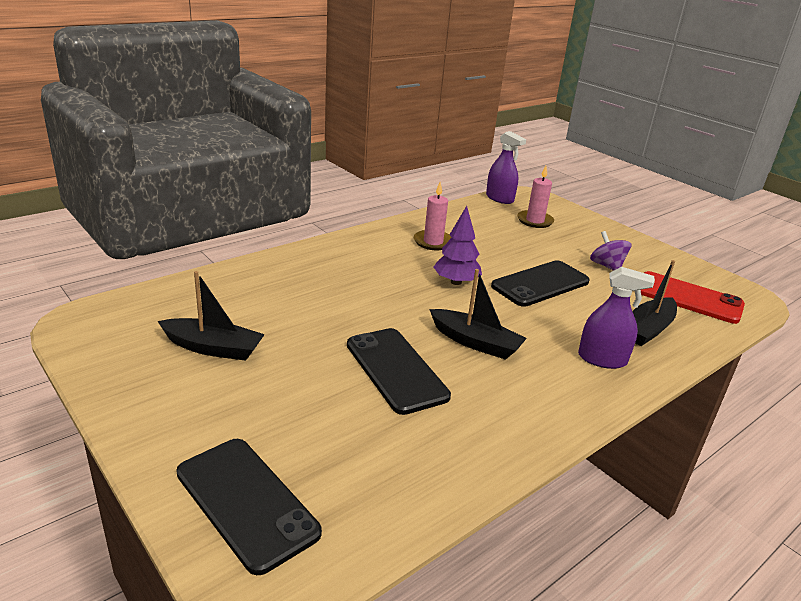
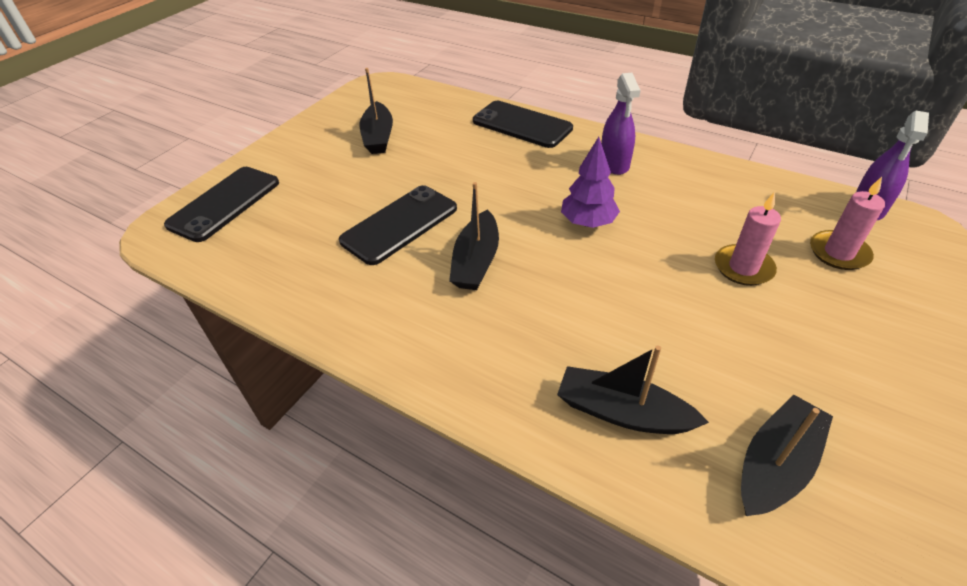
camera: 75 degrees right, 15 degrees up
pink candle [414,182,452,250] -> pink candle moved to [715,192,781,286]
black phone [491,260,590,307] -> black phone moved to [473,101,573,148]
purple spray bottle [578,267,655,369] -> purple spray bottle moved to [601,73,640,175]
purple spinning top [590,231,631,271] -> none
red phone [641,271,745,324] -> black boat [741,395,833,516]

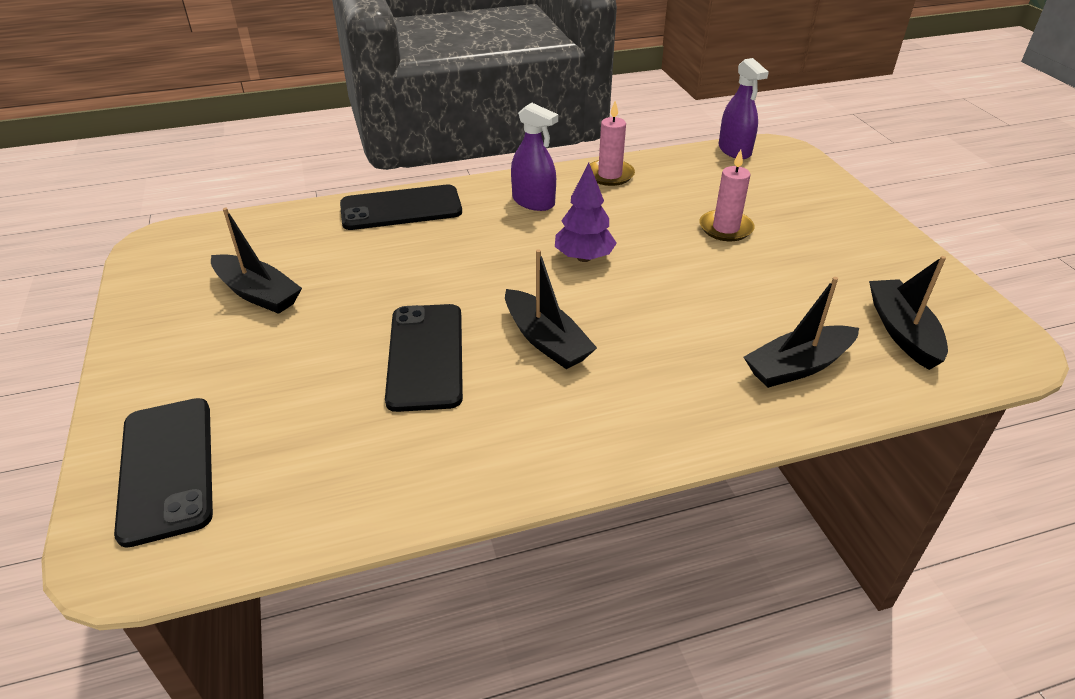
camera: 50 degrees left, 5 degrees down
pink candle [810,177,885,270] -> pink candle moved to [590,101,635,186]

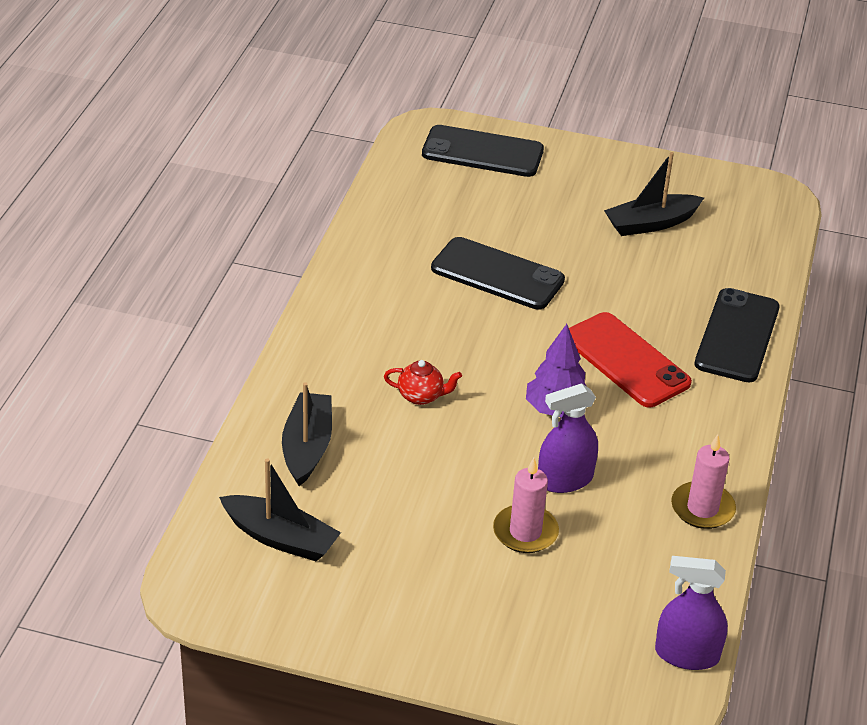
camera: 120 degrees right, 0 degrees up
black boat [505,249,597,369] -> none
purple spray bottle [511,103,558,211] -> purple spray bottle moved to [538,383,598,493]
none -> red teapot [384,360,462,405]
none -> red phone [569,312,692,407]

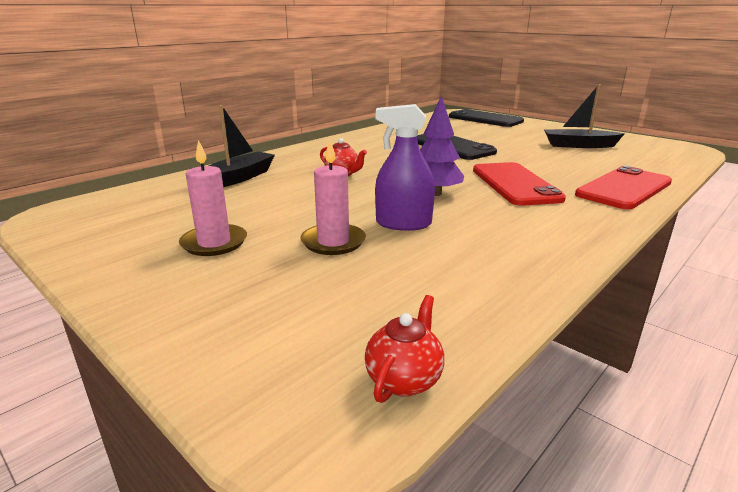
camera: 30 degrees right, 15 degrees down
black boat [219,458,341,561] -> none
purple spray bottle [655,556,728,670] -> red teapot [365,295,444,403]
pink candle [671,434,736,529] -> pink candle moved to [179,140,247,256]
black phone [695,288,780,382] -> red phone [575,166,672,209]

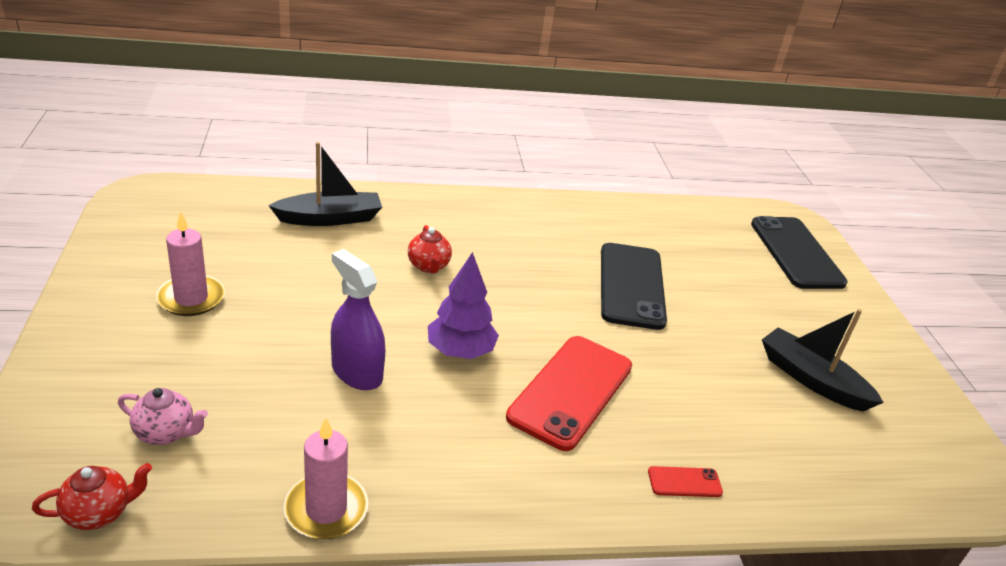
camera: 35 degrees right, 10 degrees up
pink candle [300,140,366,255] -> pink candle moved to [284,417,368,539]
red phone [575,166,672,209] -> red phone [648,466,723,497], size x0.42
none -> pink teapot [118,388,208,445]

